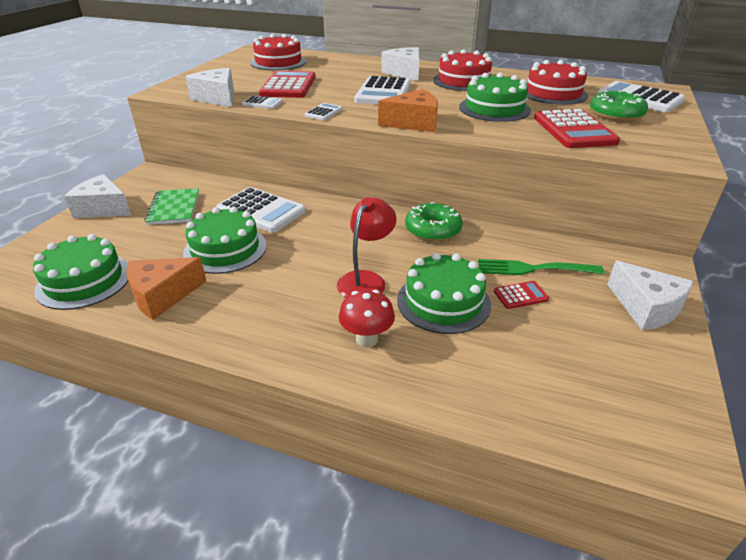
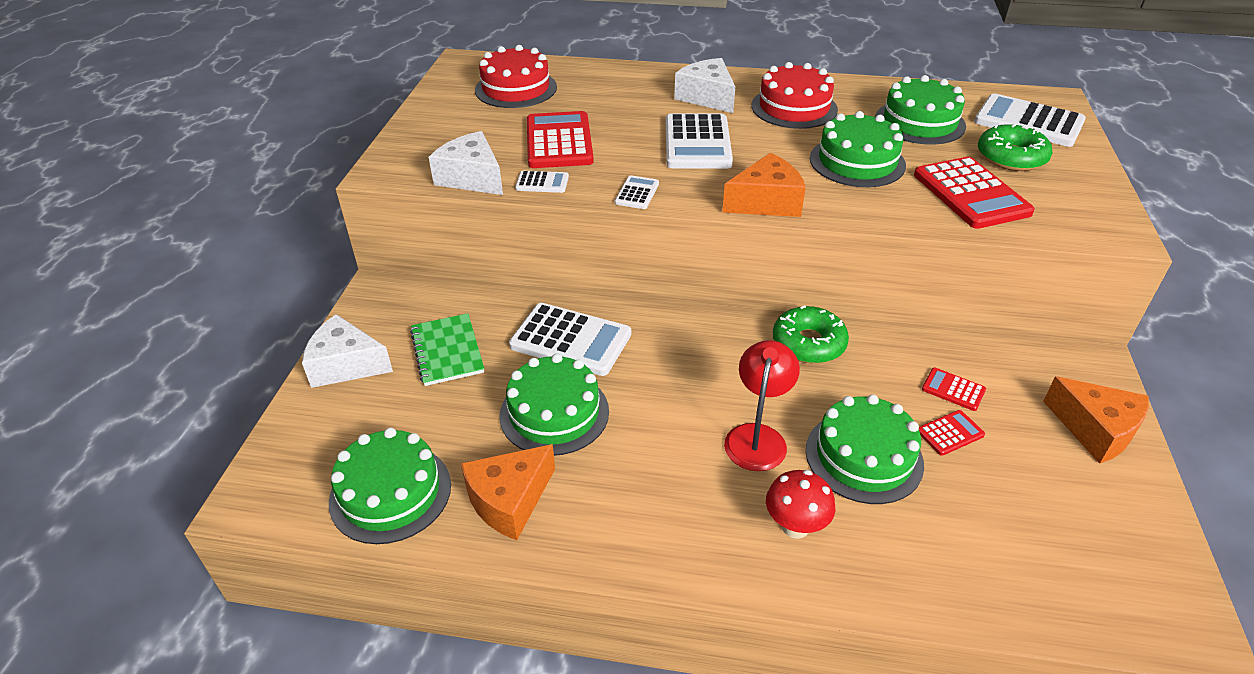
camera: 10 degrees left, 5 degrees up
green fork [478,259,604,275] -> red calculator [922,368,986,411]
red cake [527,60,588,105] -> green cake [875,75,966,145]
white cheese [607,261,694,330] -> orange cheese [1043,376,1149,464]

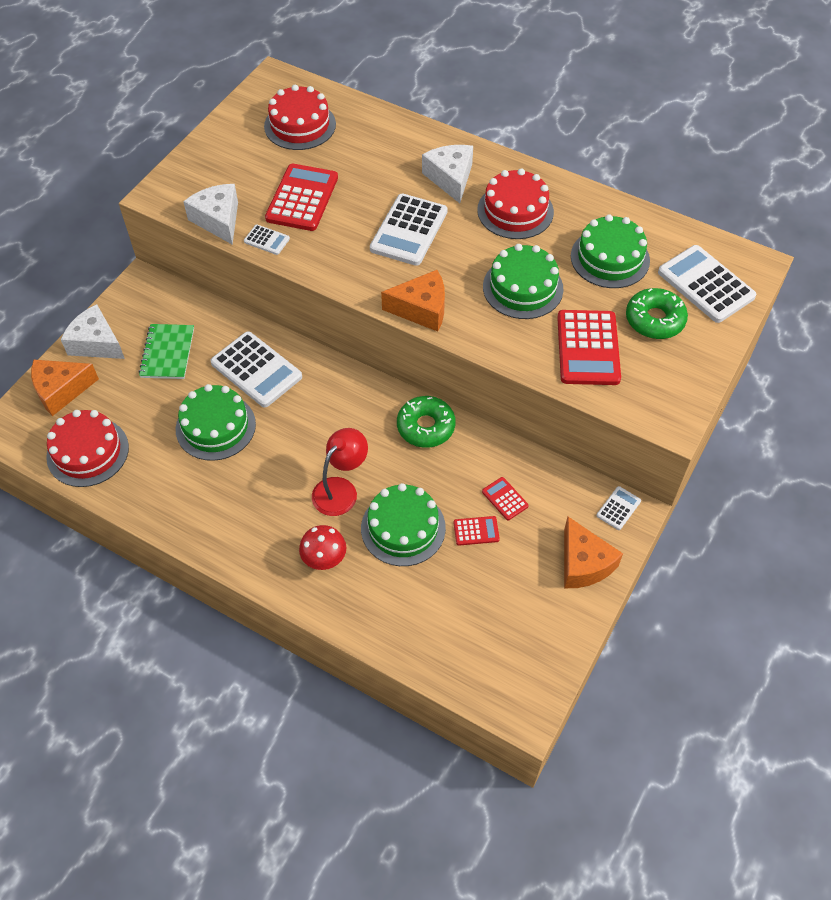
camera: 20 degrees right, 15 degrees up
green cake [329,427,451,544] -> red cake [46,410,129,487]
orange cheese [461,444,555,540] -> orange cheese moved to [31,359,99,416]
white calculator [615,175,659,209] -> white calculator moved to [597,486,641,530]

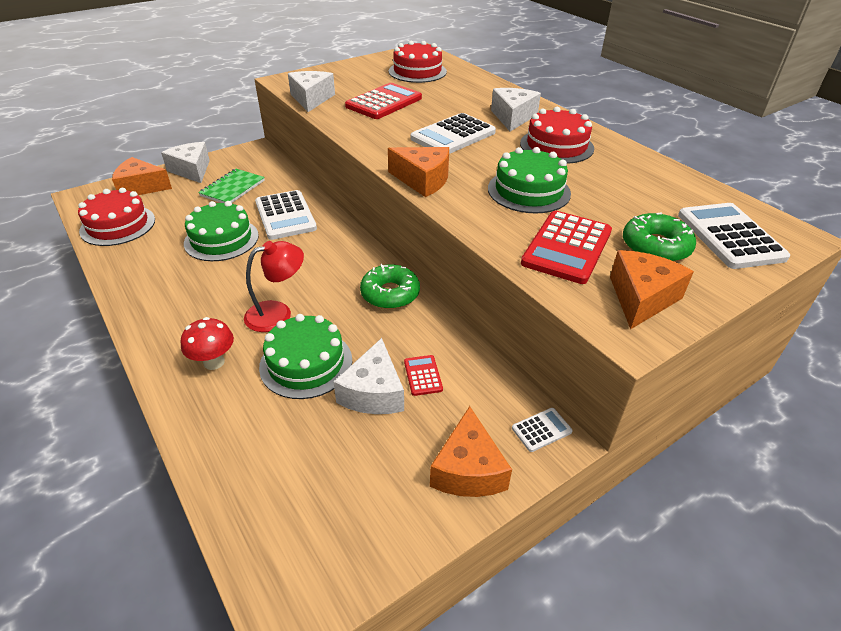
camera: 25 degrees right, 15 degrees down
white calculator [244,225,290,255] -> none
red calculator [454,516,500,546] -> white cheese [333,338,404,414]
green cake [571,214,650,288] -> none
none -> orange cheese [610,250,694,330]

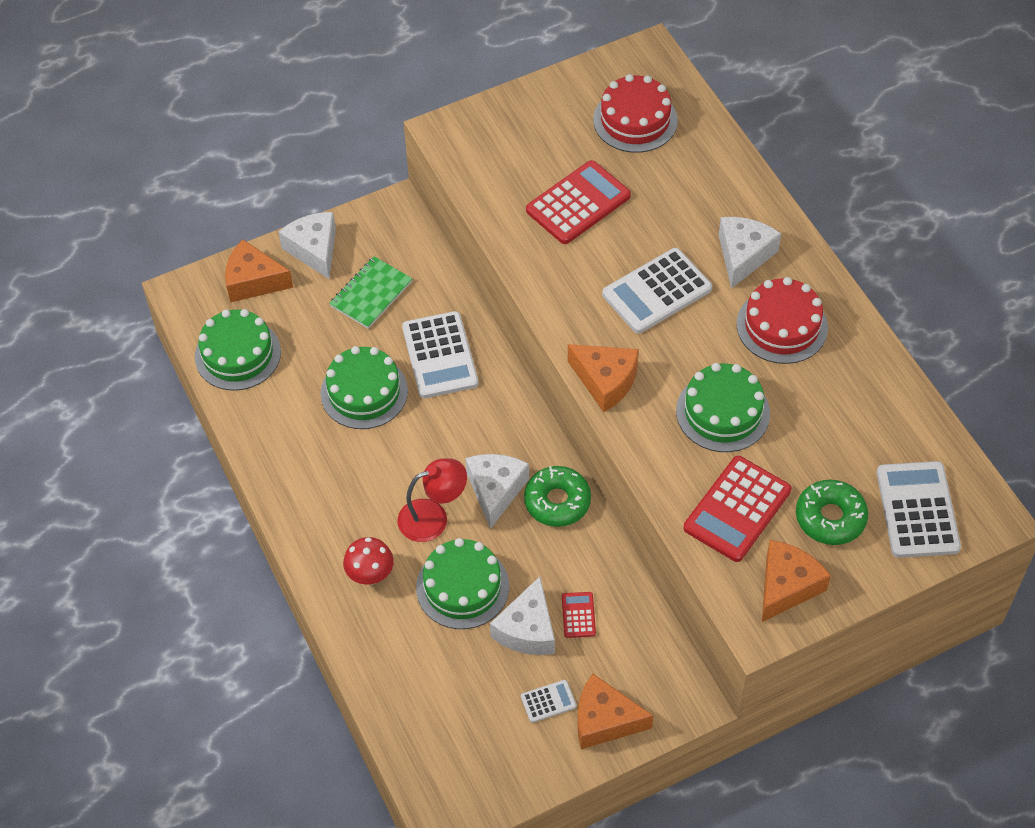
camera: 10 degrees right, 15 degrees up
red cake [78,188,155,246] -> green cake [195,309,281,391]
white cheese [288,71,335,112] -> white cheese moved to [465,454,529,529]
orange cheese [430,406,512,497] -> orange cheese turned 90 degrees clockwise [578,674,653,749]
white calculator [512,408,573,452] -> white calculator moved to [521,680,577,723]

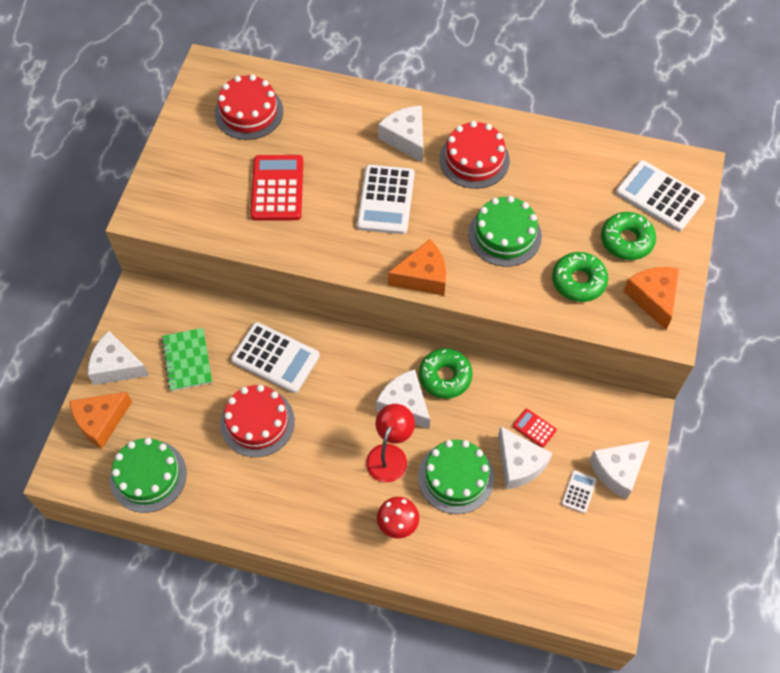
camera: 50 degrees left, 5 degrees up
green cake [320,346,408,429] -> red cake [220,385,295,457]
orange cheese [578,674,653,749] -> white cheese [589,441,650,500]
red calculator [683,456,791,562] -> green donut [552,252,608,302]

